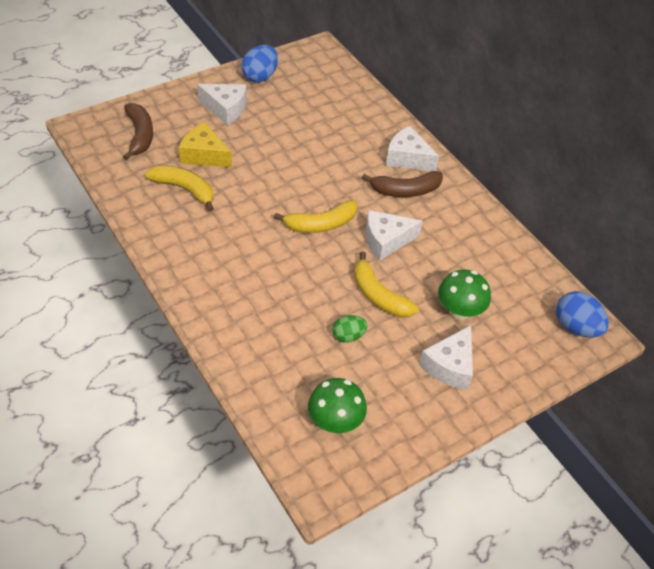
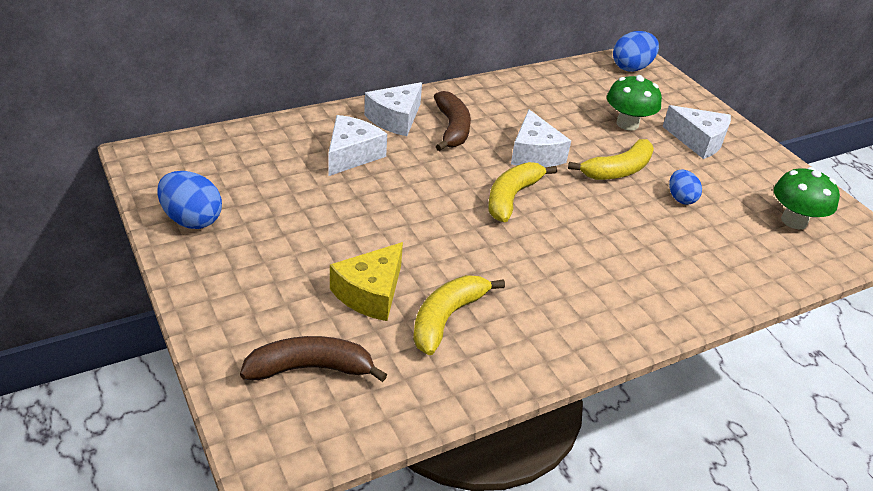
camera: 85 degrees left, 10 degrees down
white cheese [197,84,247,125] -> white cheese moved to [328,115,387,176]
yellow banana [274,200,357,233] -> yellow banana turned 135 degrees counterclockwise [488,162,557,222]
green egg [332,315,367,343] -> blue egg [669,170,702,204]

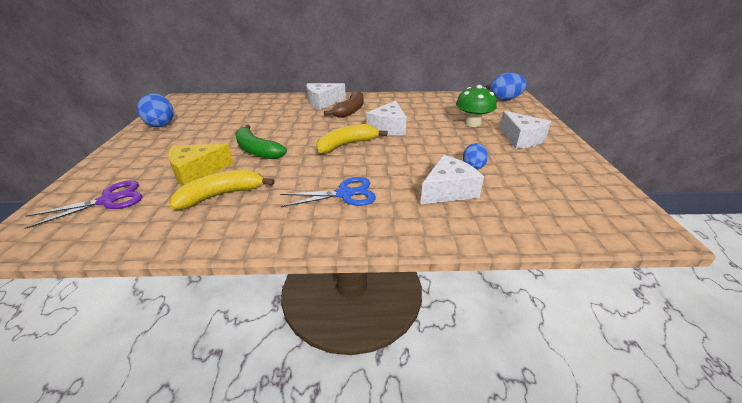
camera: 30 degrees right, 5 degrees down
brown banana [240,336,387,382] -> purple scissors [25,181,142,229]
white cheese [328,115,387,176] -> white cheese moved to [420,155,484,204]
yellow banana [568,139,654,180] -> none
green mushroom [774,167,840,229] -> none
none -> green banana [235,125,287,159]
none -> blue scissors [280,177,376,207]

